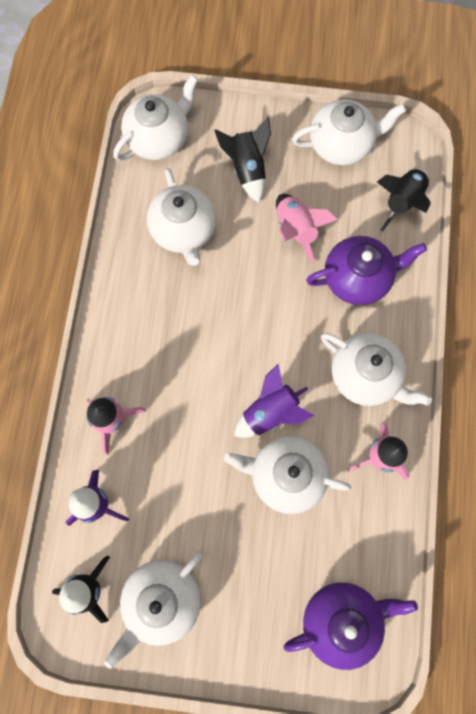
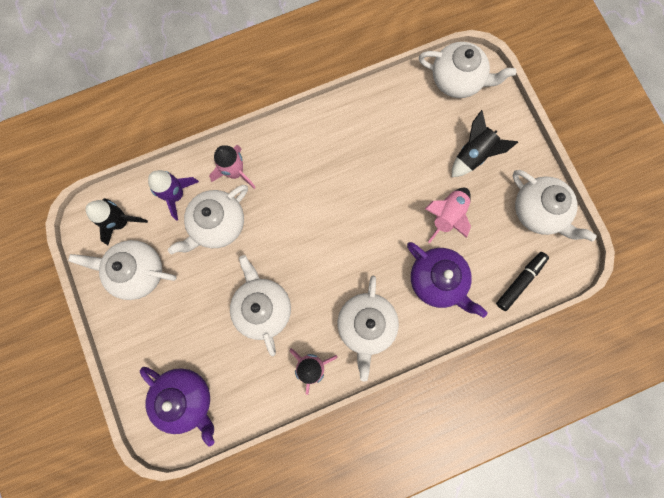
camera: 60 degrees right, 5 degrees up
white teapot [147,168,216,266] -> white teapot moved to [168,185,248,254]
purple rocket [234,364,314,438] -> none
black rocket [377,168,430,231] -> black marker [496,252,549,311]

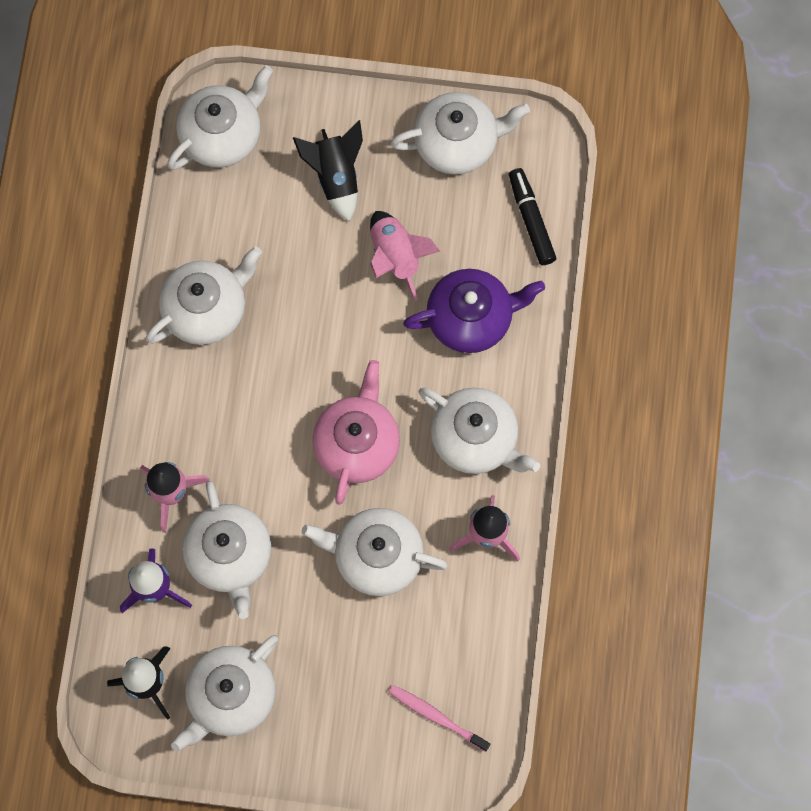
camera: 60 degrees left, 5 degrees down
purple teapot [140,367,215,447] -> pink toothbrush [388,685,490,752]
none -> white teapot [146,246,262,345]
none -> pink teapot [312,360,400,505]

